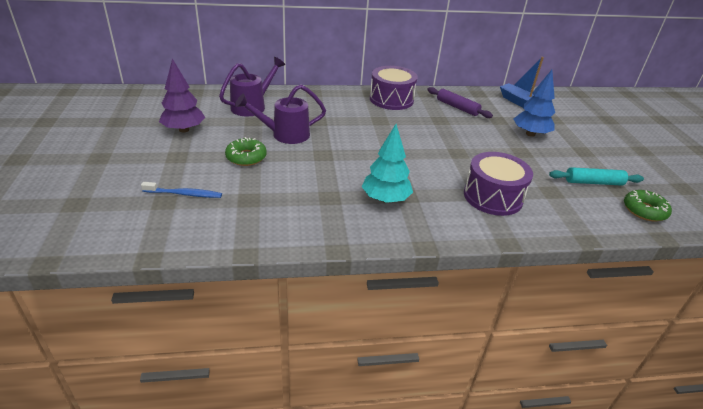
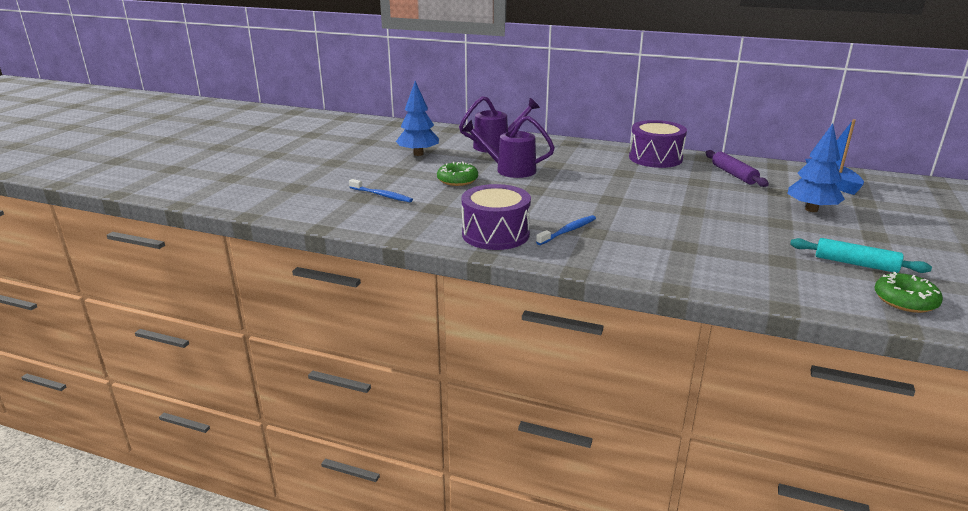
camera: 30 degrees right, 10 degrees down
purple tree [159,59,205,132] -> blue tree [396,81,439,156]
turquoise tree [362,124,413,203] -> blue toothbrush [536,215,596,245]
purple drum [464,152,533,216] -> purple drum moved to [461,184,531,250]

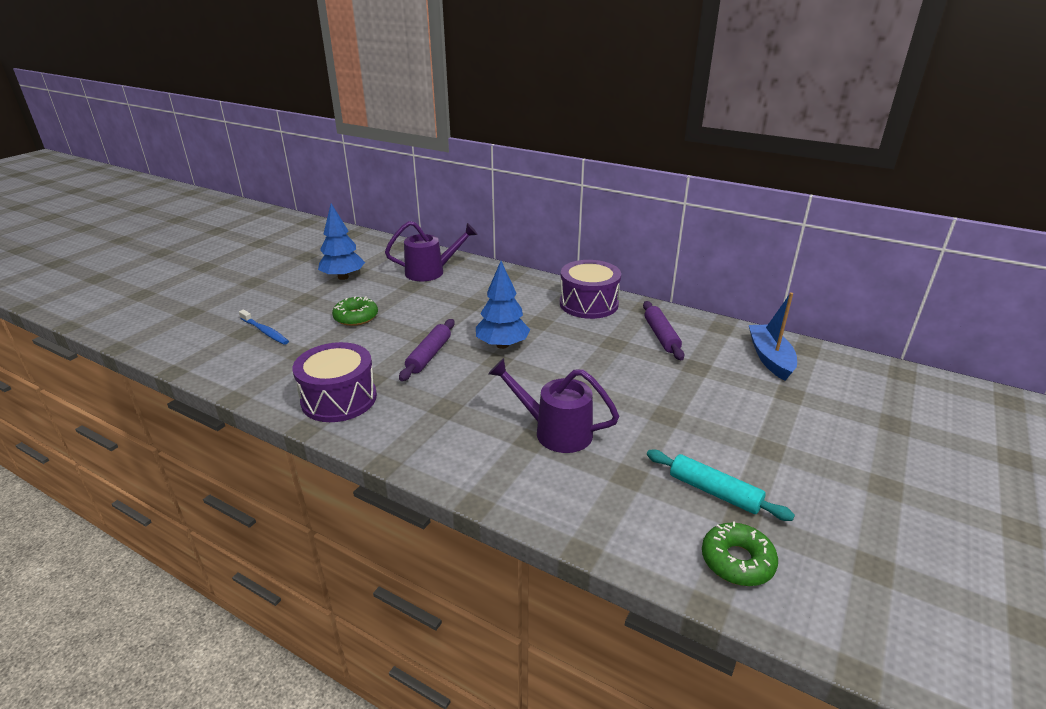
camera: 10 degrees right, 5 degrees up
purple watering can [462,116,555,178] -> purple watering can moved to [488,358,619,453]
blue toothbrush [536,215,596,245] -> none
blue tree [787,123,845,212] -> blue tree moved to [476,261,530,349]
none -> purple rolling pin [399,319,455,381]

